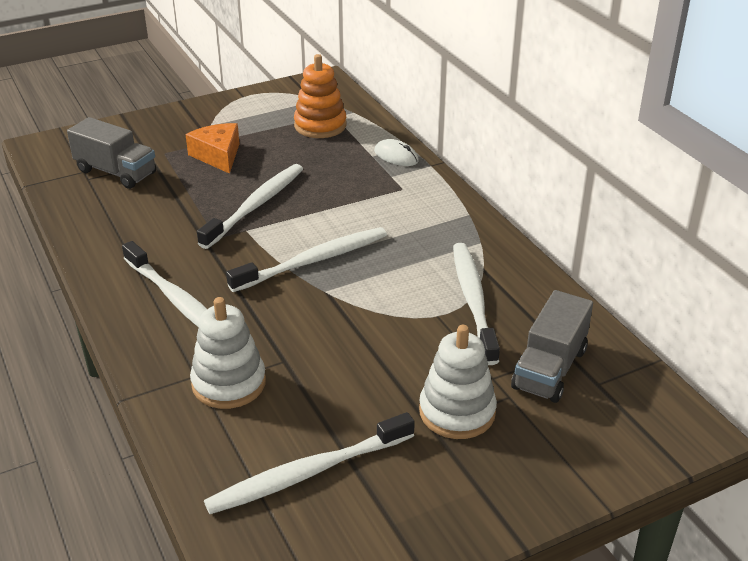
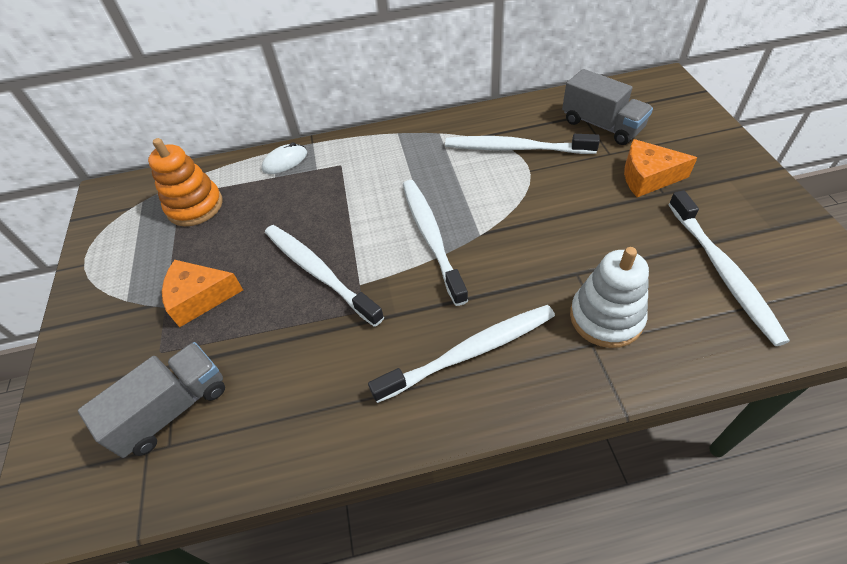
camera: 70 degrees left, 15 degrees up
white stacking toy [419,325,497,439] -> orange cheese [624,139,698,197]

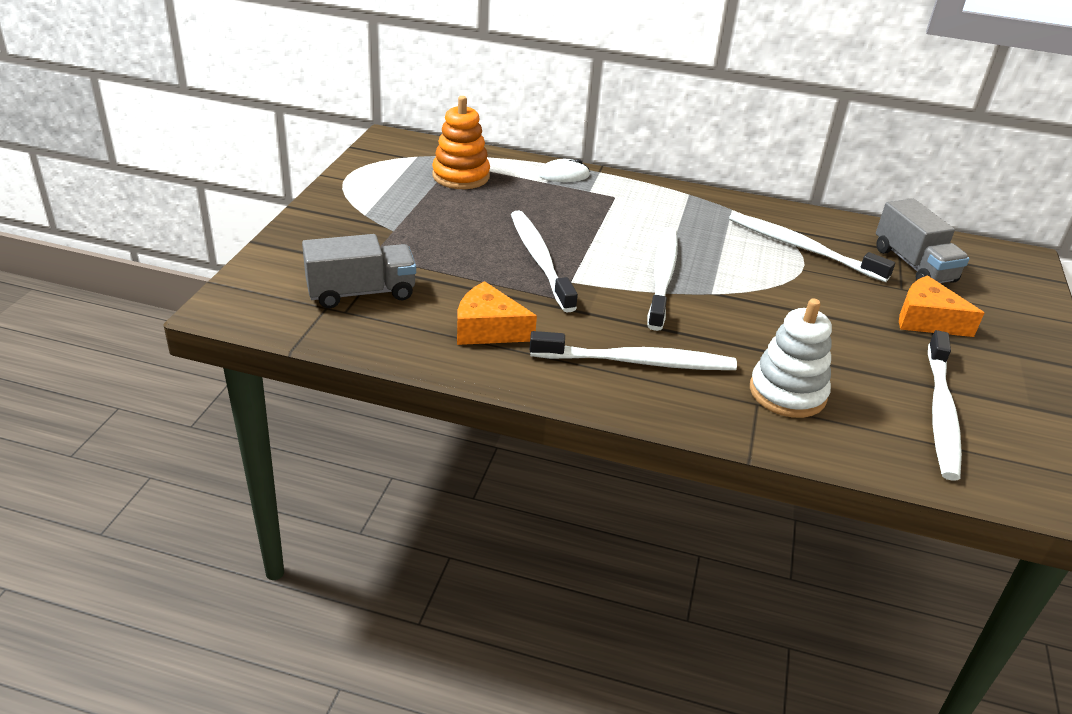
camera: 20 degrees right, 15 degrees down
orange cheese [162,260,243,327] -> orange cheese moved to [457,281,537,345]

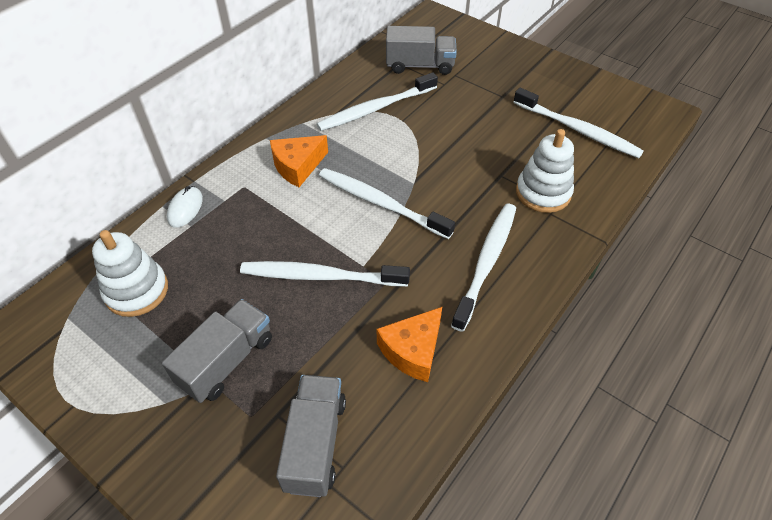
camera: 65 degrees left, 15 degrees up
orange stacking toy [432,96,490,189] -> white stacking toy [92,230,168,317]
orange cheese [899,275,984,337] -> orange cheese moved to [270,135,328,187]
none -> grey truck [162,299,272,403]

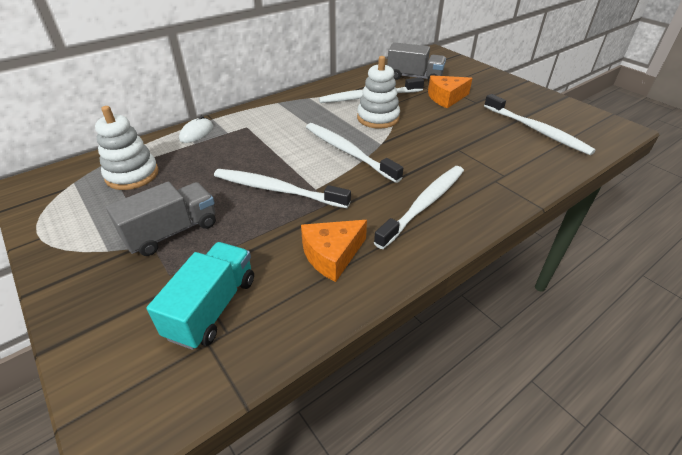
camera: 15 degrees right, 10 degrees down
orange cheese [270,135,328,187] -> orange cheese moved to [428,75,472,108]
grey truck [276,375,346,497] -> turquoise truck [147,242,254,350]
white stacking toy [516,129,574,213] -> white stacking toy moved to [357,56,400,129]

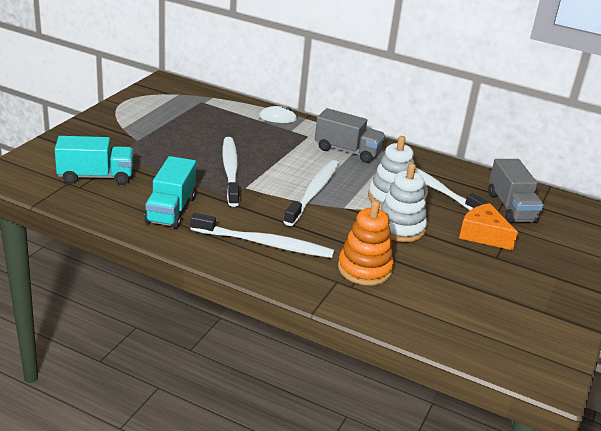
camera: 60 degrees right, 10 degrees down
white stacking toy [95,106,159,190] -> white stacking toy moved to [380,163,427,242]
grey truck [106,182,216,256] -> grey truck moved to [315,108,385,163]
orange cheese [301,220,367,282] -> turquoise truck [144,156,196,228]
white toothbrush [484,94,596,155] -> none
none -> orange stacking toy [338,201,394,286]

